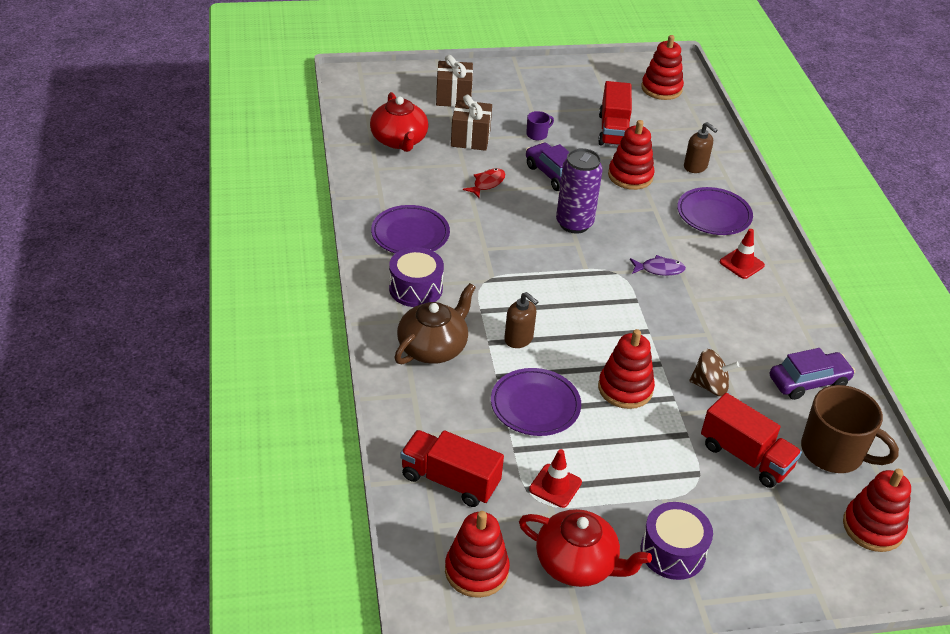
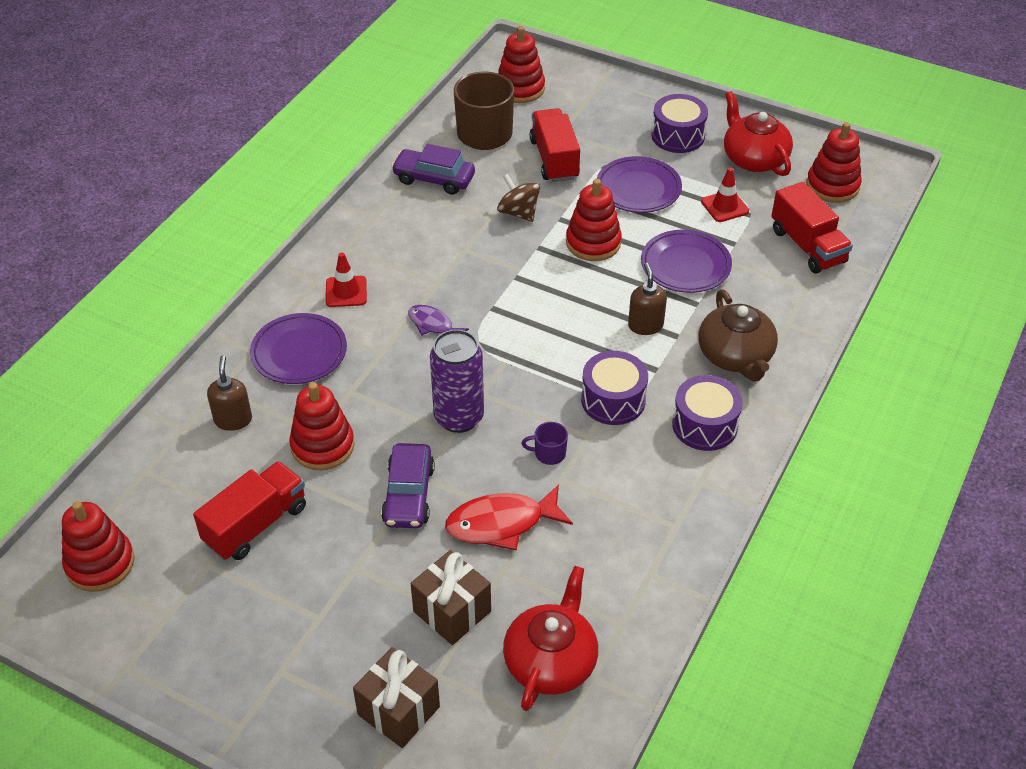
camera: 140 degrees left, 5 degrees up
purple plate [371,205,450,253] -> purple plate moved to [597,156,682,213]
brown teapot [394,283,476,364] -> brown teapot turned 90 degrees counterclockwise [698,289,778,382]
red fish [463,168,506,198] -> red fish [445,484,573,550], size x1.68
purple mug [526,111,554,141] -> purple mug moved to [522,422,568,465]
none -> purple drum [581,351,648,425]

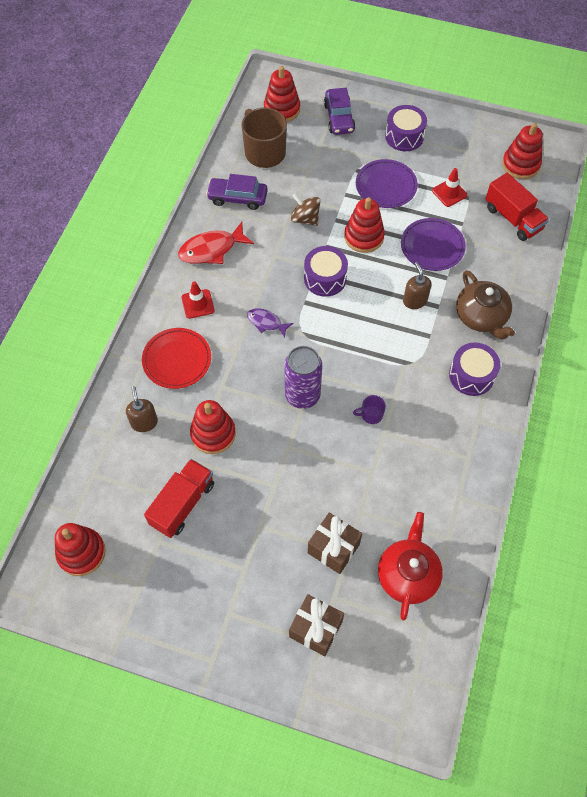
camera: 10 degrees left, 15 degrees up
purple plate [250,313,347,384] -> red plate [142,328,211,389]
purple car [381,443,435,528] -> purple car moved to [324,88,355,135]
red fish [445,484,573,550] -> red fish moved to [178,222,254,264]
red truck [530,108,580,182] -> none
purple drum [581,351,648,425] -> purple drum moved to [304,246,348,297]
red teapot [724,91,793,176] -> none

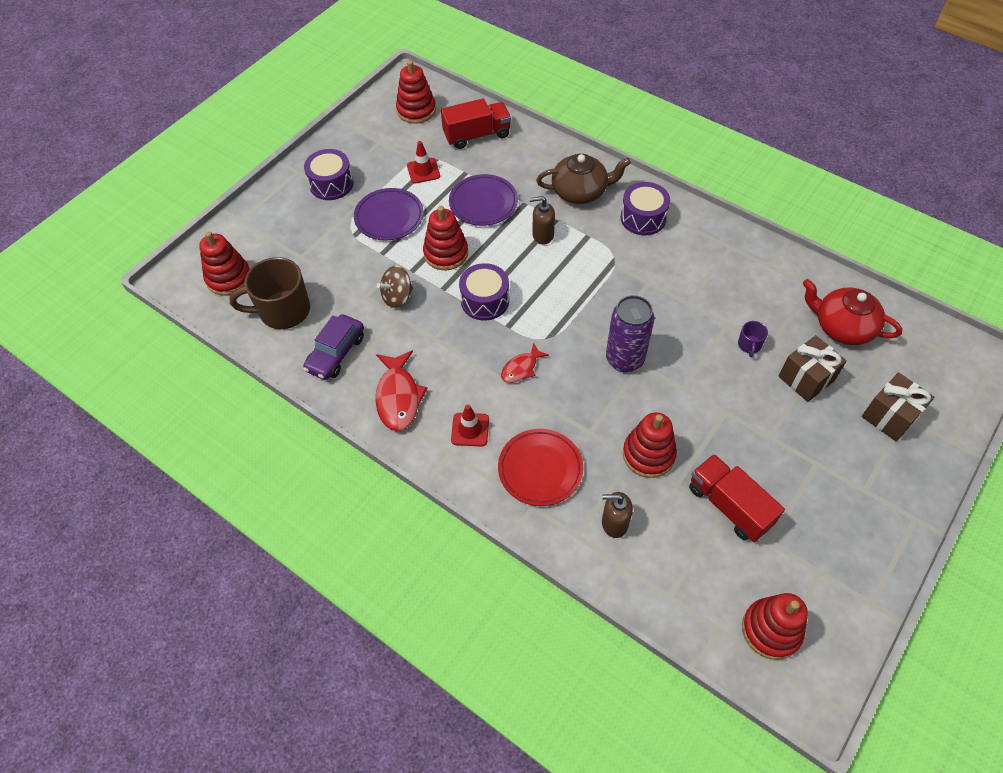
camera: 70 degrees left, 5 degrees down
purple fish [247,308,293,338] -> red fish [501,342,549,383]
purple car [324,88,355,135] -> none
purple mug [353,395,386,424] -> purple mug moved to [738,321,768,357]

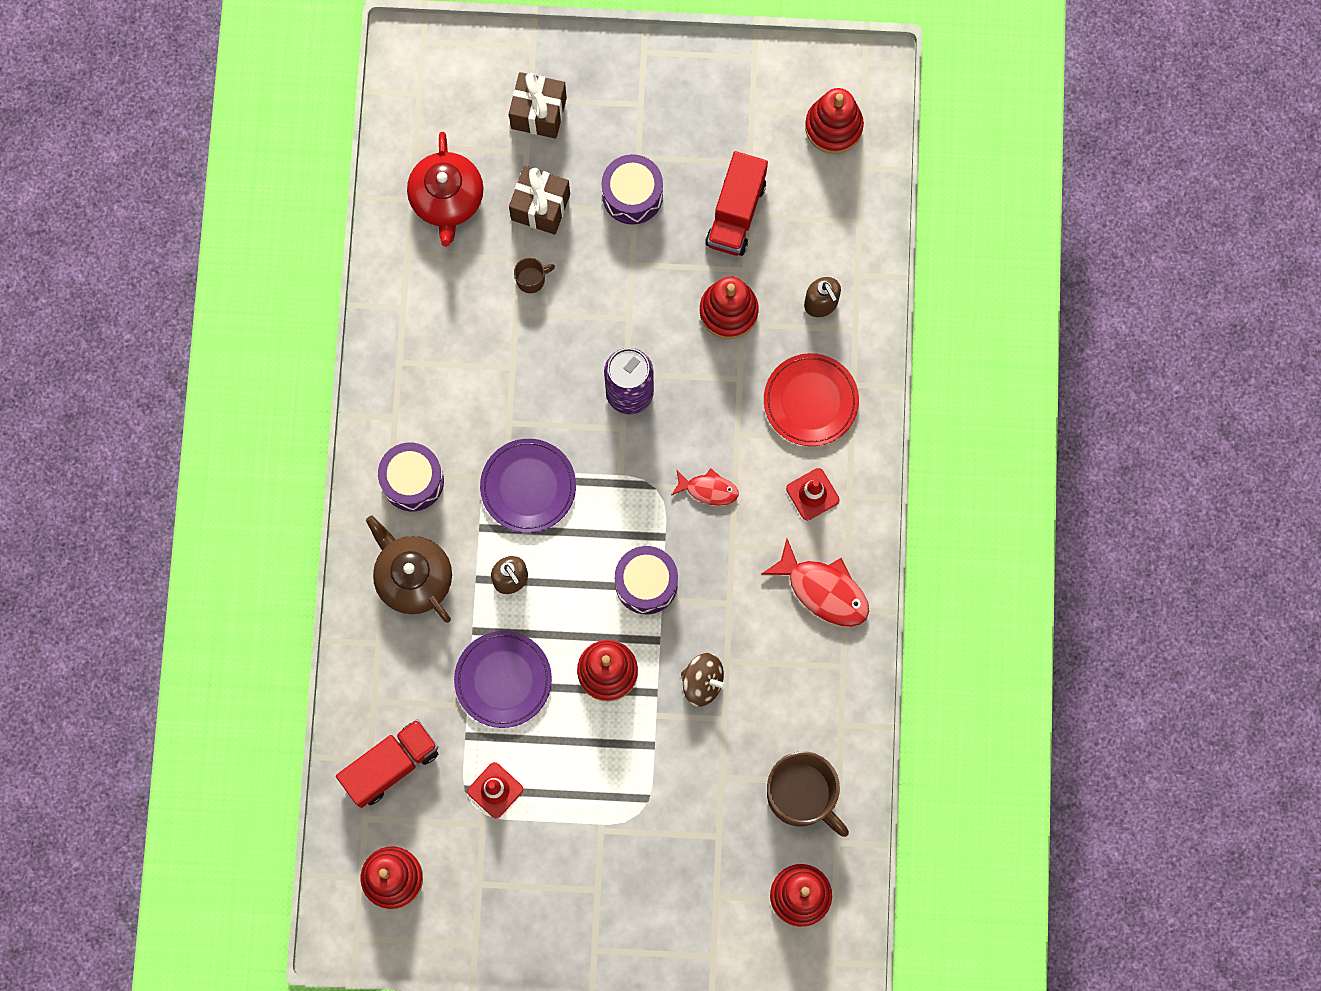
camera: 125 degrees left, 20 degrees up
purple car [303,314,364,380] -> none
purple drum [304,149,353,200] -> purple drum moved to [602,154,663,225]
purple plate [354,188,424,240] -> purple plate moved to [480,439,576,533]
red fish [375,350,428,431] -> red fish turned 75 degrees clockwise [762,539,869,627]
red truck [441,98,511,149] -> red truck turned 105 degrees clockwise [336,719,438,808]
purple mug [738,321,768,357] -> brown mug [514,258,555,293]

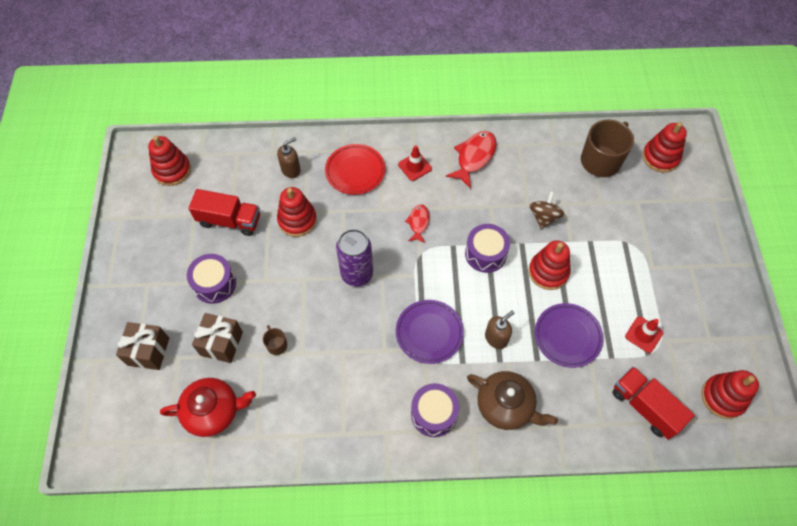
camera: 95 degrees left, 15 degrees down
brown teapot [366,515,452,623] -> brown teapot turned 105 degrees counterclockwise [467,371,558,430]

